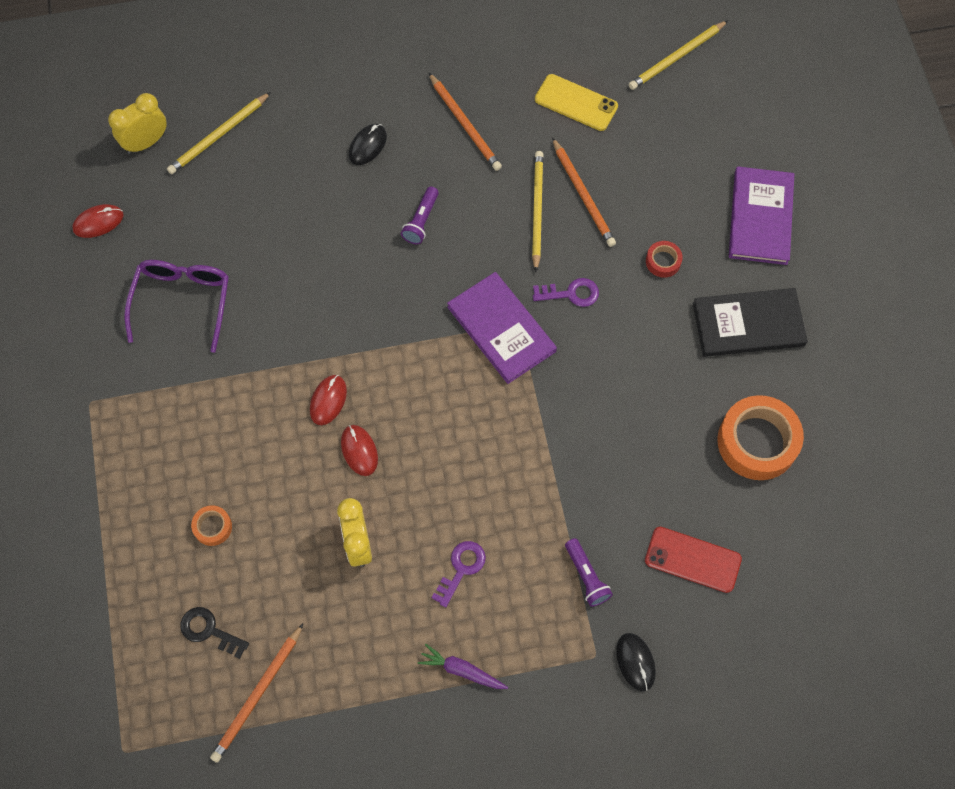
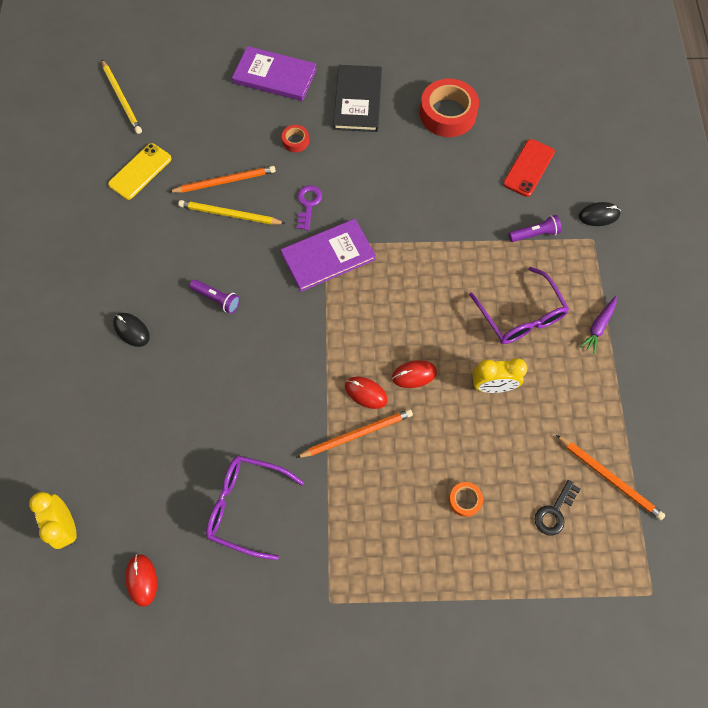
camera: 80 degrees left, 0 degrees up
yellow pencil [167,92,271,174] -> none
orange pencil [429,73,502,171] -> orange pencil moved to [296,409,413,458]
purple key [431,541,486,607] -> purple glasses [469,267,569,344]
orange tape [717,395,804,480] -> red tape [420,79,479,137]

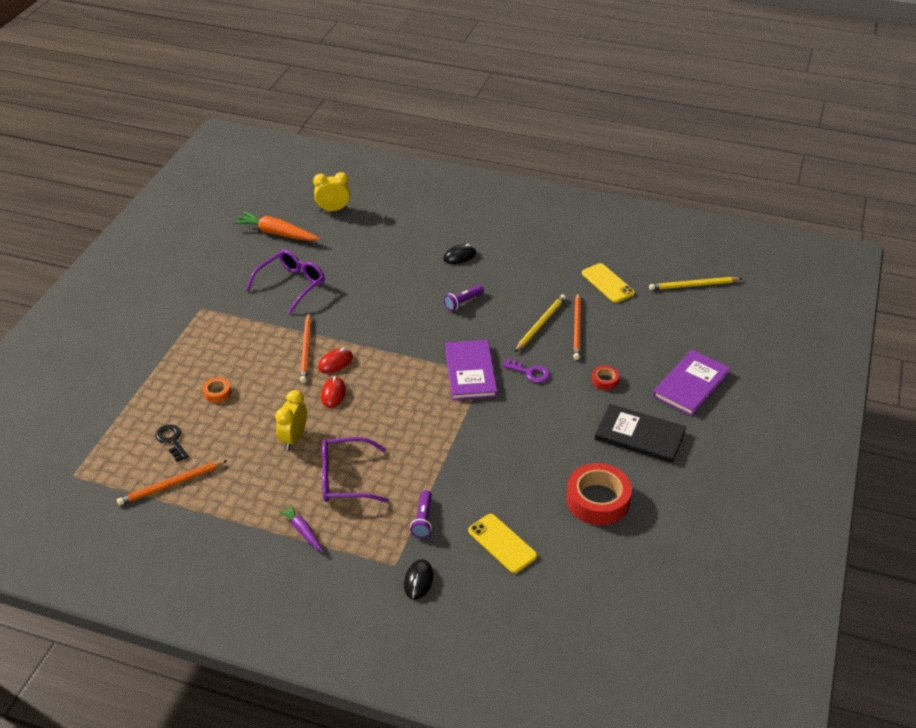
camera: 110 degrees right, 25 degrees down
red mouse [125,554,157,607] -> orange carrot [233,211,320,241]
red phone [503,139,555,197] -> yellow phone [468,514,537,573]

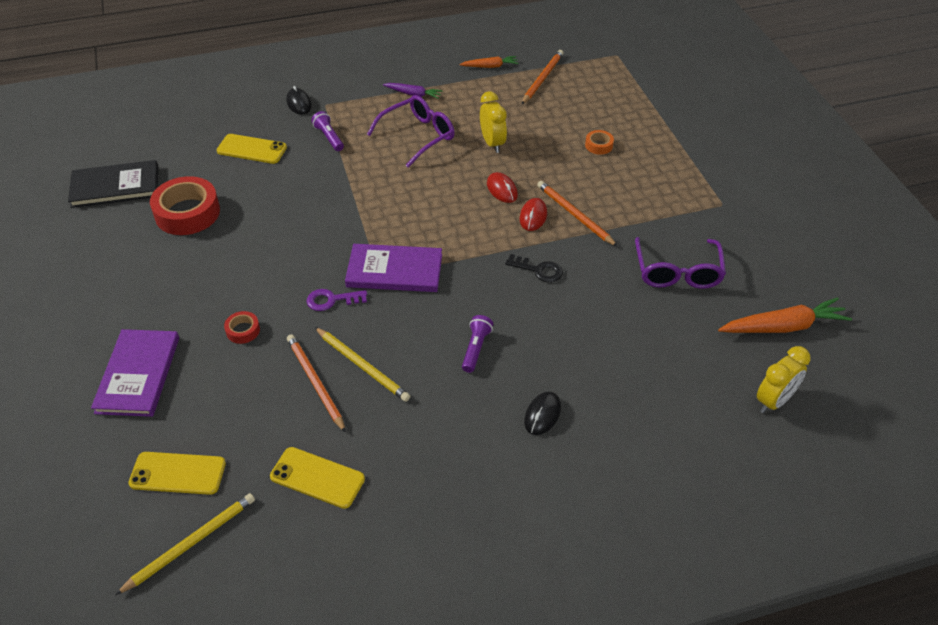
camera: 145 degrees right, 5 degrees up
black key [155,425,189,462] -> black key moved to [505,254,563,282]
purple book [445,340,498,400] -> purple book turned 45 degrees counterclockwise [345,244,442,292]
yellow pencil [515,294,566,352] -> yellow pencil turned 45 degrees counterclockwise [315,327,410,402]
black book [595,404,686,463] -> black book moved to [68,160,158,208]
none -> yellow phone [128,452,226,495]
none -> orange carrot [459,56,519,68]

